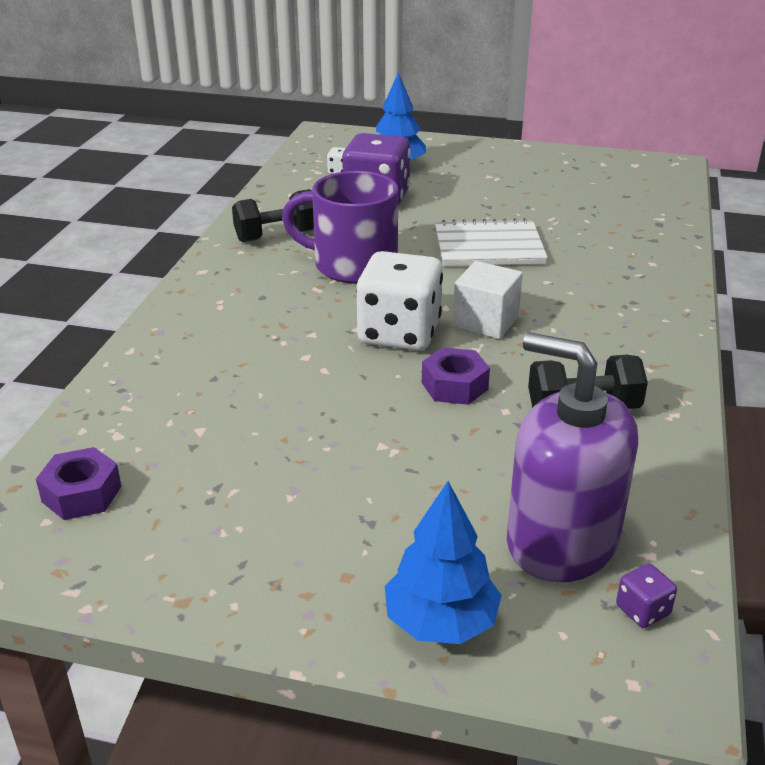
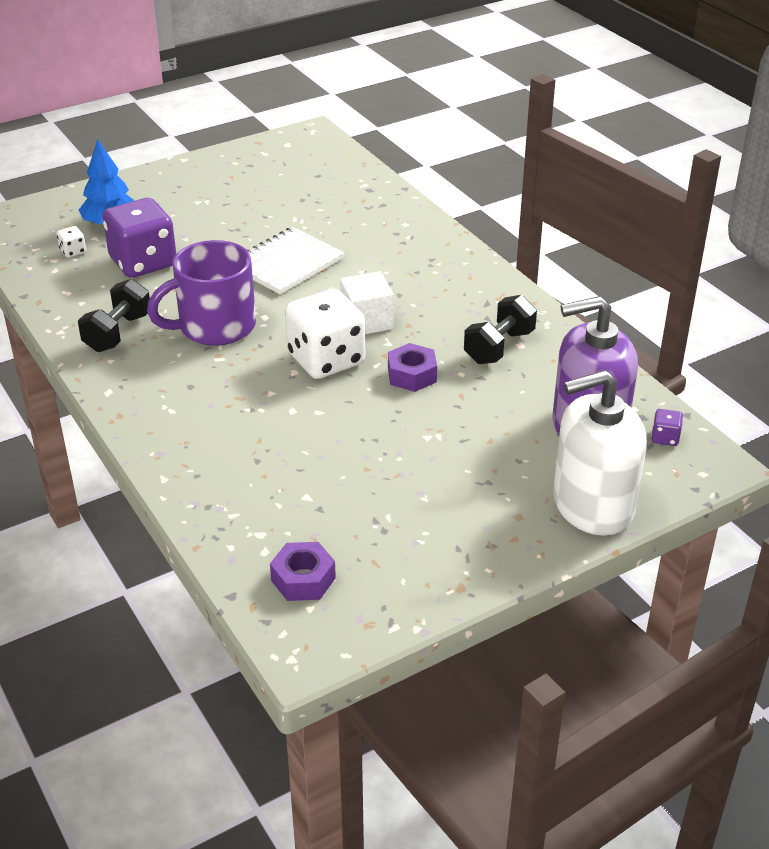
camera: 45 degrees left, 5 degrees up
blue tree [385,481,502,644] -> white soap dispenser [553,370,647,536]

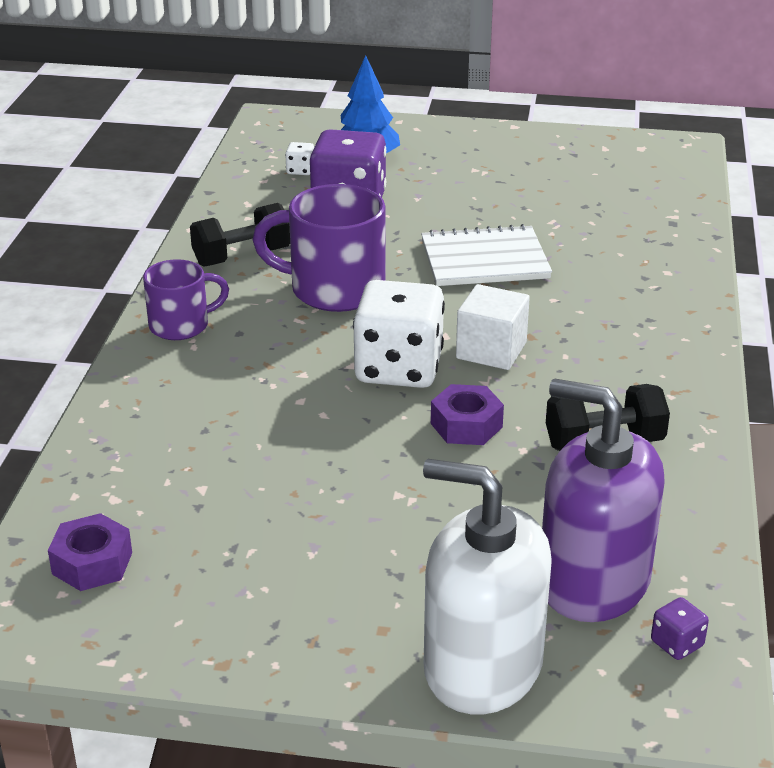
camera: 40 degrees right, 5 degrees down
none -> purple mug [143,259,229,340]

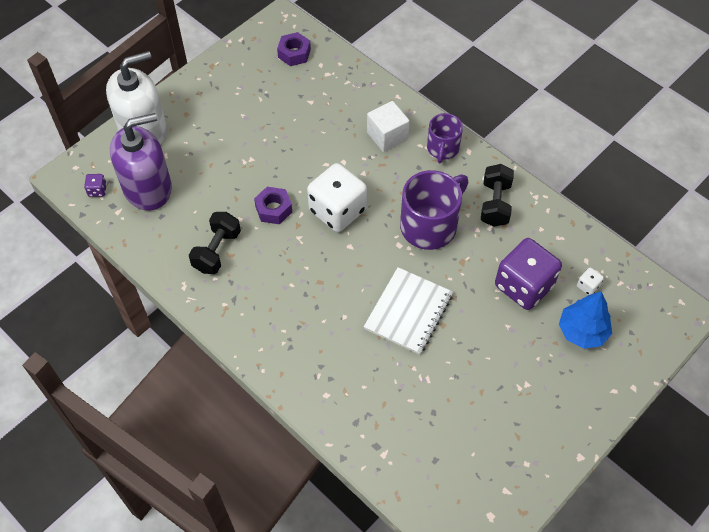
camera: 125 degrees right, 25 degrees up
white cube [456,284,530,370] -> white cube moved to [367,101,410,152]

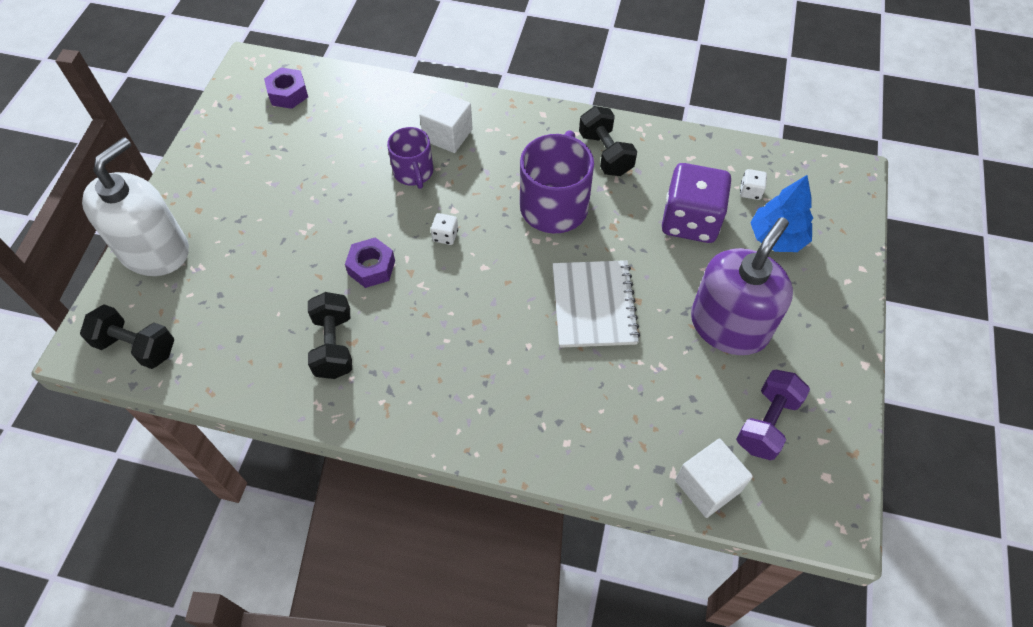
camera: 30 degrees left, 0 degrees up
purple dice [84,174,107,197] -> black dumbbell [80,304,174,369]
purple soap dispenser [110,113,172,211] -> purple soap dispenser moved to [691,217,793,355]
white dice [307,163,367,232] -> white dice [431,213,458,245], size x0.40
purple mug [427,113,463,163] -> purple mug moved to [387,127,433,189]
none -> white cube [675,438,753,518]
none -> purple dumbbell [736,370,810,460]

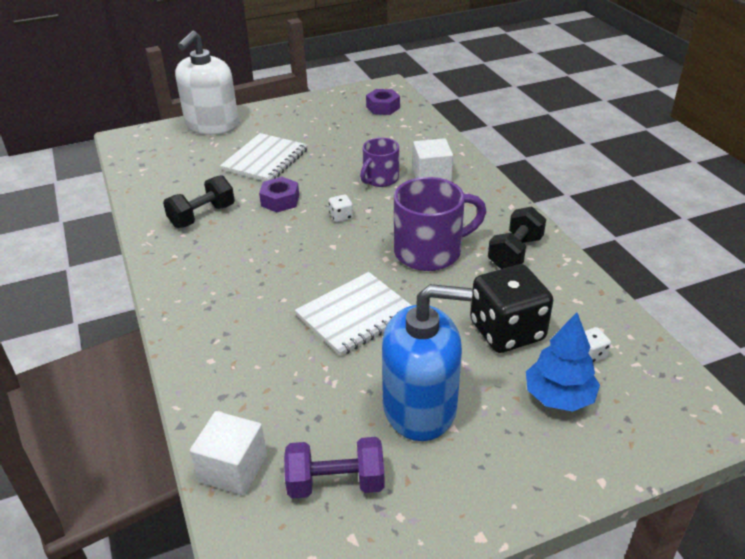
camera: 55 degrees right, 20 degrees down
black dumbbell [80,304,174,369] -> none
white soap dispenser [82,137,189,276] -> white soap dispenser turned 120 degrees clockwise [175,30,239,135]
purple dice [662,163,731,243] -> black dice [470,264,553,353]
purple soap dispenser [691,217,793,355] -> blue soap dispenser [382,284,473,441]
none -> white notebook [220,133,308,181]

